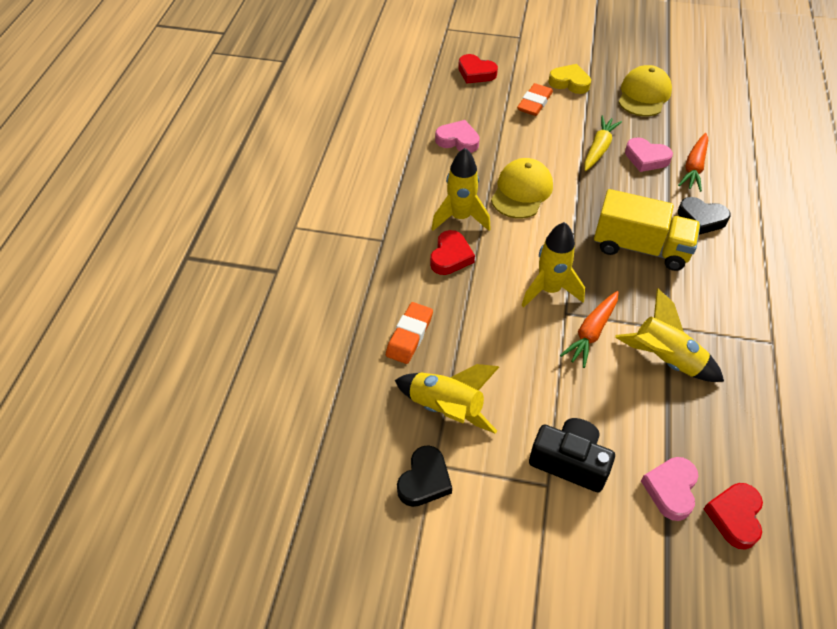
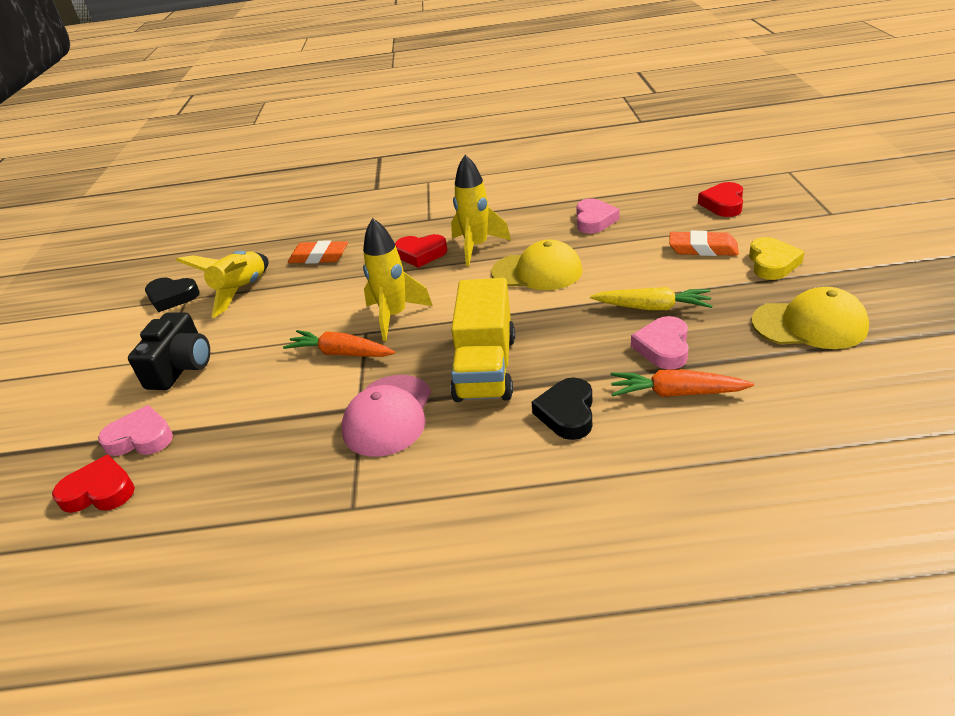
camera: 80 degrees right, 15 degrees down
yellow rocket [615,288,724,382] -> none
none -> pink cap [342,375,431,457]

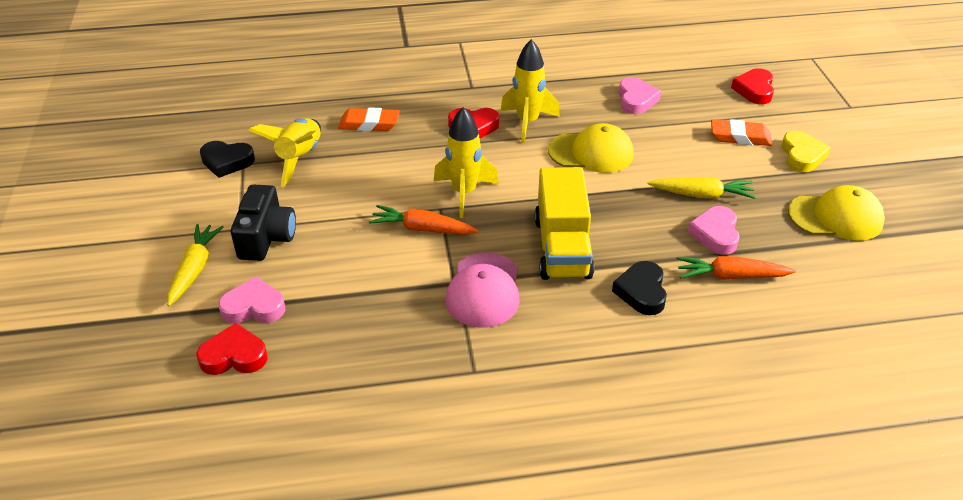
camera: 10 degrees left, 5 degrees up
none -> yellow carrot [167,224,223,306]

